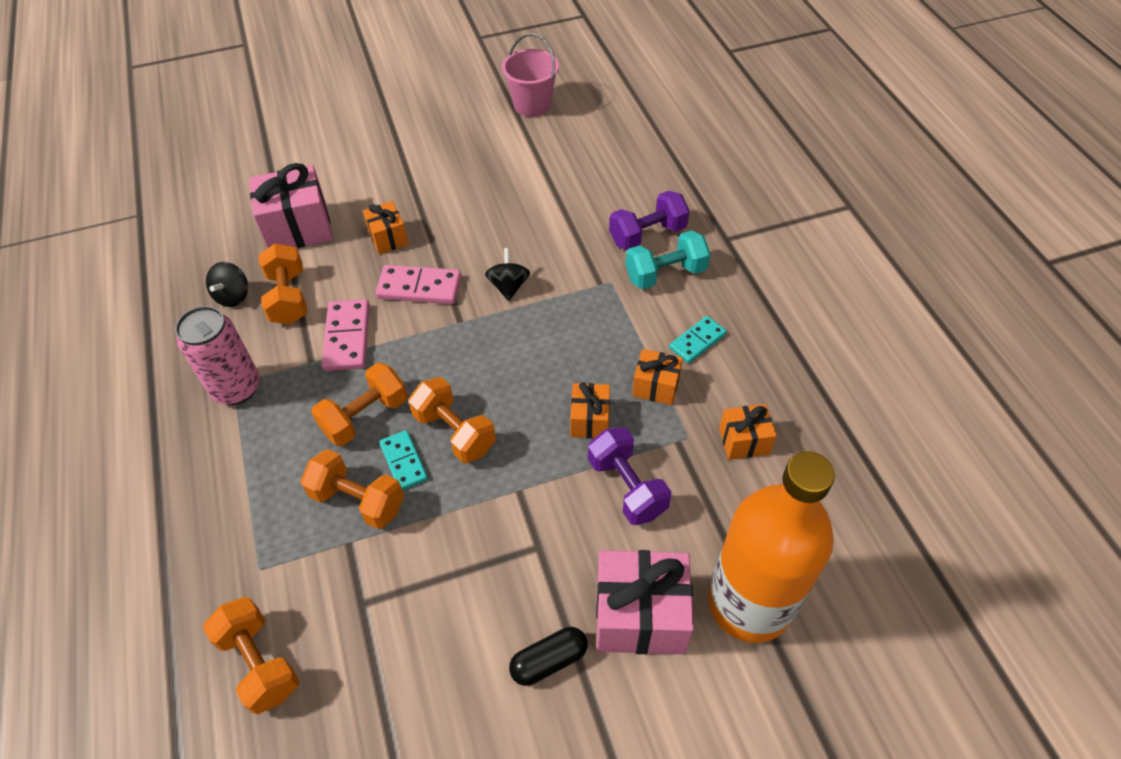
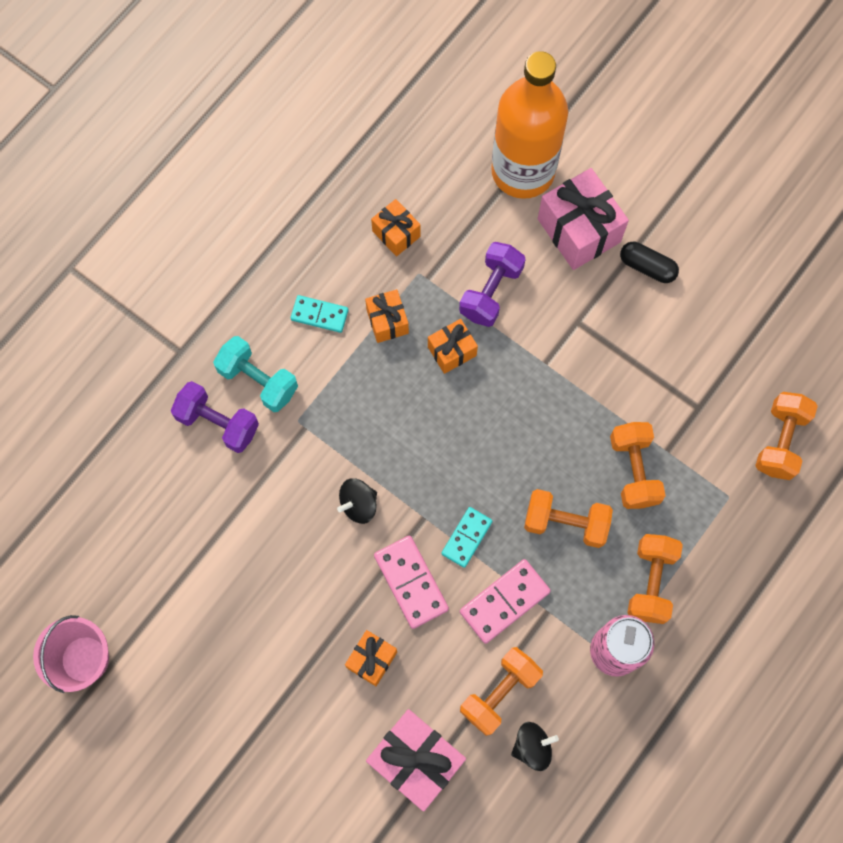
camera: 125 degrees left, 20 degrees up
turquoise domino [379,430,428,490] -> turquoise domino moved to [441,507,493,568]
orange dumbbell [408,377,496,463] -> orange dumbbell moved to [627,534,683,624]

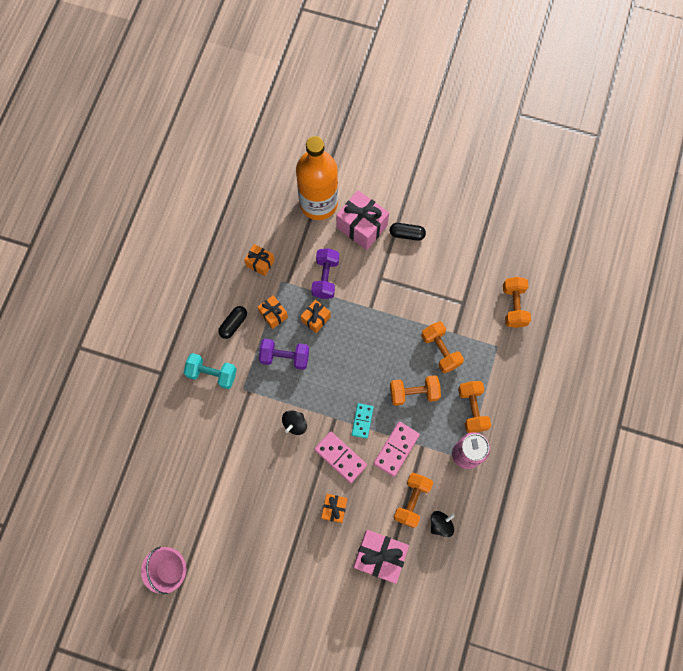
camera: 20 degrees left, 0 degrees up
purple dumbbell [171,381,259,453] -> purple dumbbell moved to [259,339,309,370]
turquoise domino [291,295,349,333] -> black capsule [218,306,247,339]

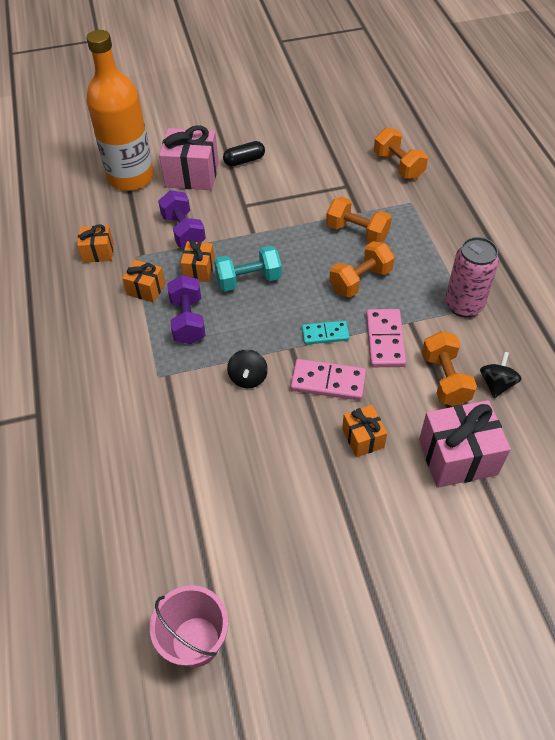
camera: 30 degrees left, 20 degrees down
turquoise dumbbell [184,353,237,389] -> turquoise dumbbell moved to [214,246,282,291]
black capsule [218,306,247,339] -> none
purple dumbbell [259,339,309,370] -> purple dumbbell turned 75 degrees counterclockwise [167,275,206,344]
turquoise domino [352,403,374,439] -> turquoise domino turned 75 degrees counterclockwise [302,321,350,345]
orange dumbbell [458,381,491,433] -> none

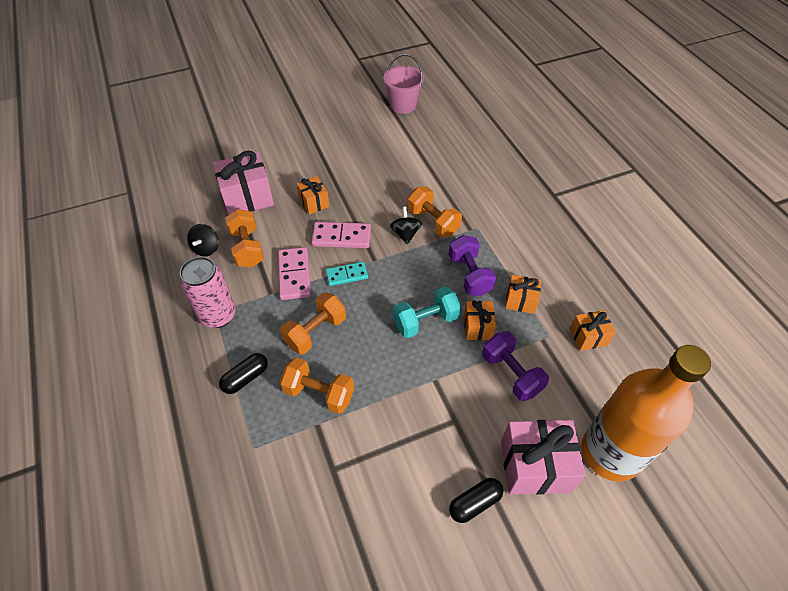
camera: 170 degrees right, 0 degrees up
orange dumbbell [374,127,428,179] -> orange dumbbell moved to [408,187,462,237]
none -> black capsule [219,353,268,394]

